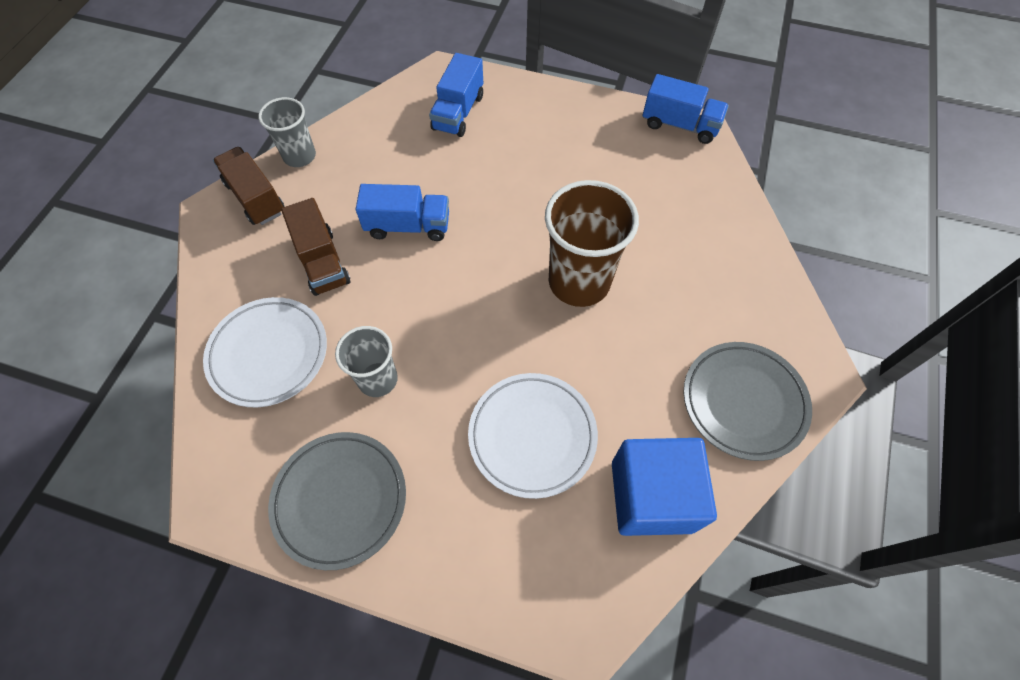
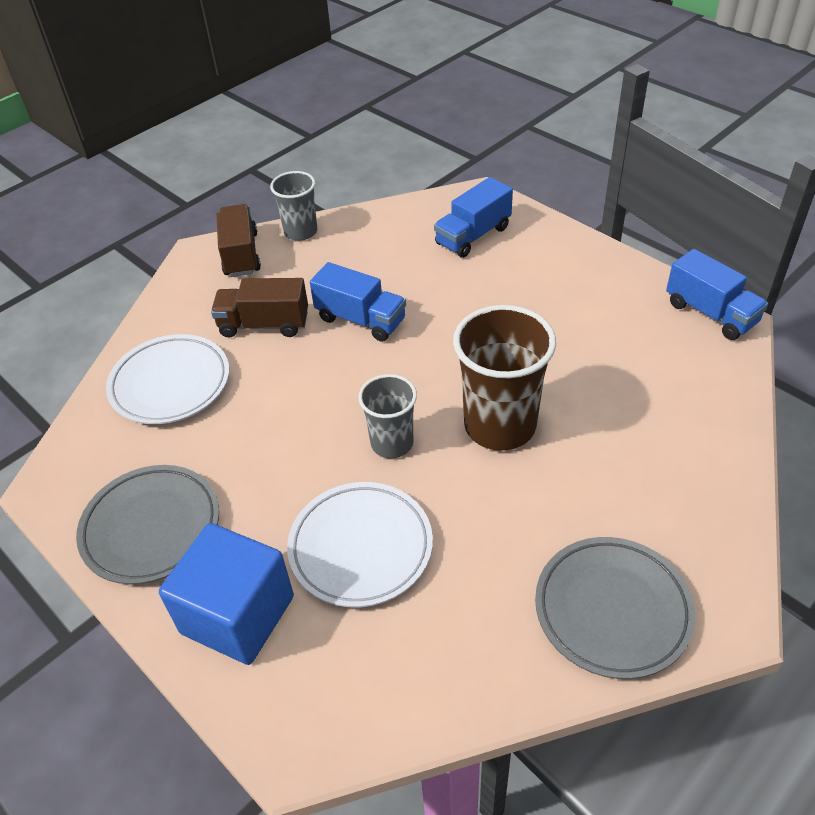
camera: 30 degrees right, 15 degrees down
brown truck [281,198,351,296] -> brown truck turned 90 degrees clockwise [211,278,308,338]
grey cup [335,326,398,397] -> grey cup moved to [358,374,417,458]
blue cube [612,438,717,536] -> blue cube moved to [159,523,294,665]

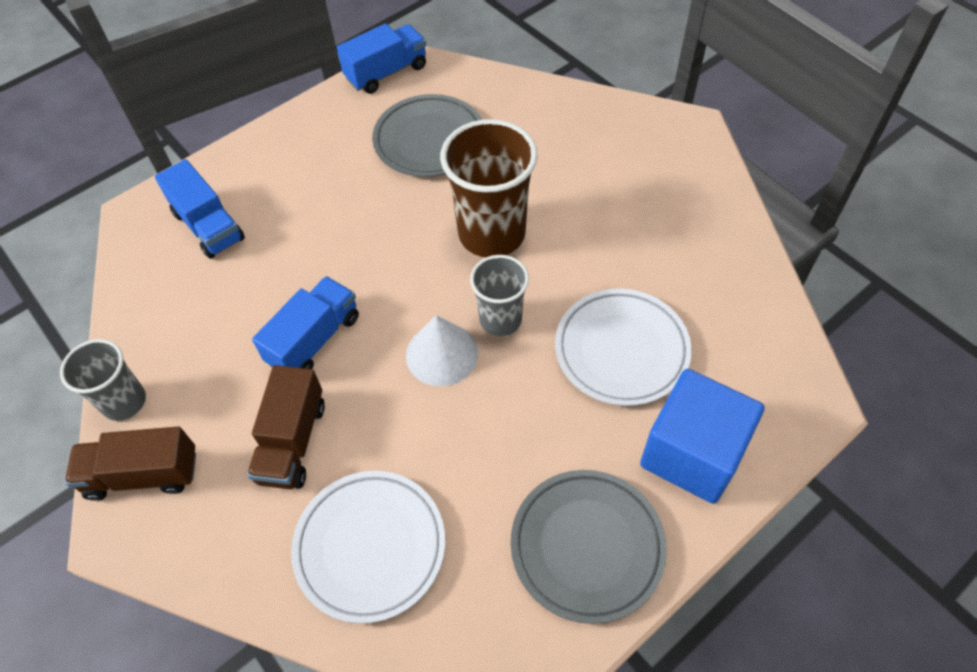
camera: 85 degrees left, 10 degrees up
grey plate [535,537,695,679] -> grey plate moved to [372,94,482,177]
none -> white cone [406,315,478,386]

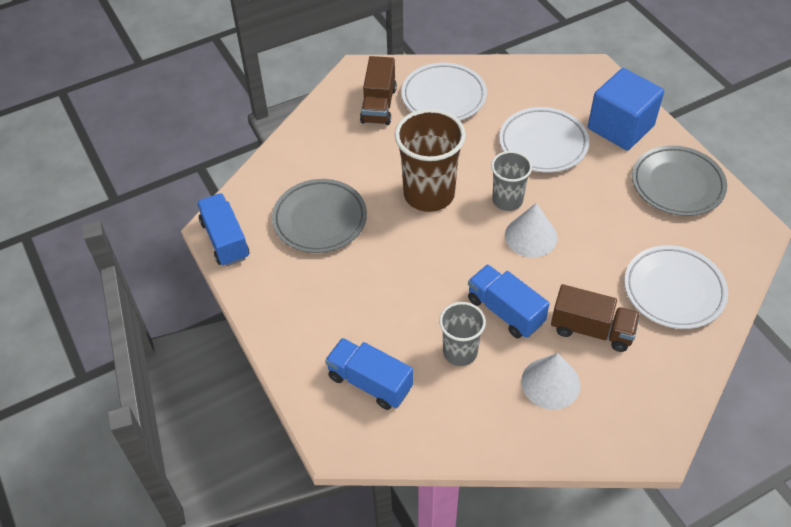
camera: 80 degrees left, 5 degrees down
grey cup [60,339,146,421] -> grey cup moved to [439,302,486,366]
brown truck [65,427,196,501] -> brown truck moved to [360,56,397,125]
blue truck [155,159,245,259] -> blue truck turned 120 degrees counterclockwise [325,338,413,410]
none -> white plate [401,63,487,121]
none -> white cone [521,353,580,409]

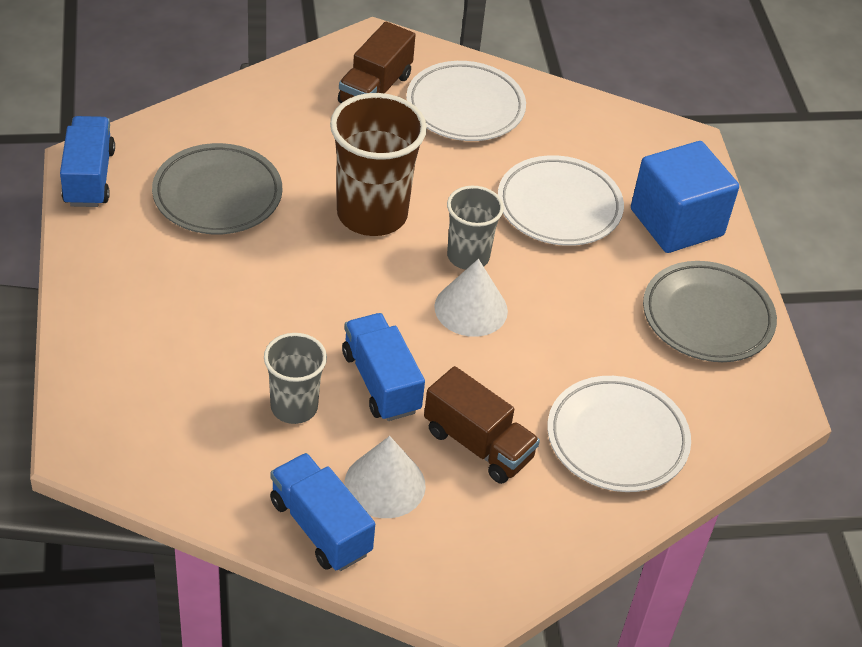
camera: 15 degrees right, 5 degrees down
blue truck [325,338,413,410] -> blue truck moved to [270,453,375,571]

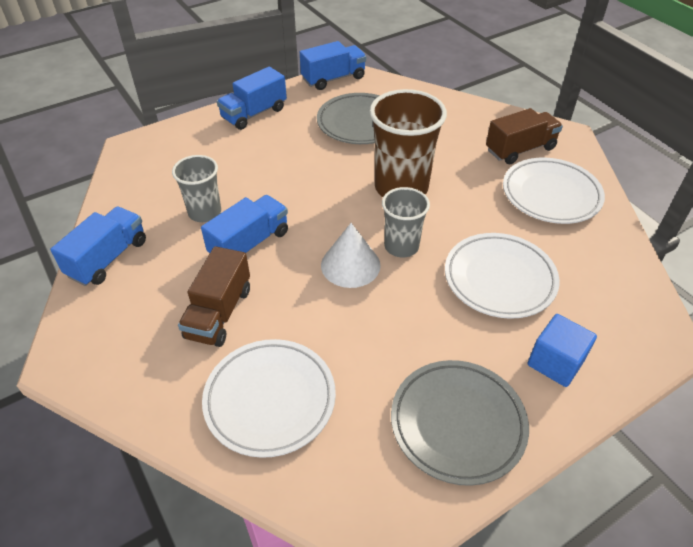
camera: 70 degrees right, 0 degrees up
brown truck [338,22,415,103] -> brown truck turned 150 degrees clockwise [486,108,563,164]
white cone [344,436,426,518] -> none
blue cube [631,141,739,253] -> blue cube [528,314,597,387], size x0.62
none -> blue truck [217,67,287,130]

